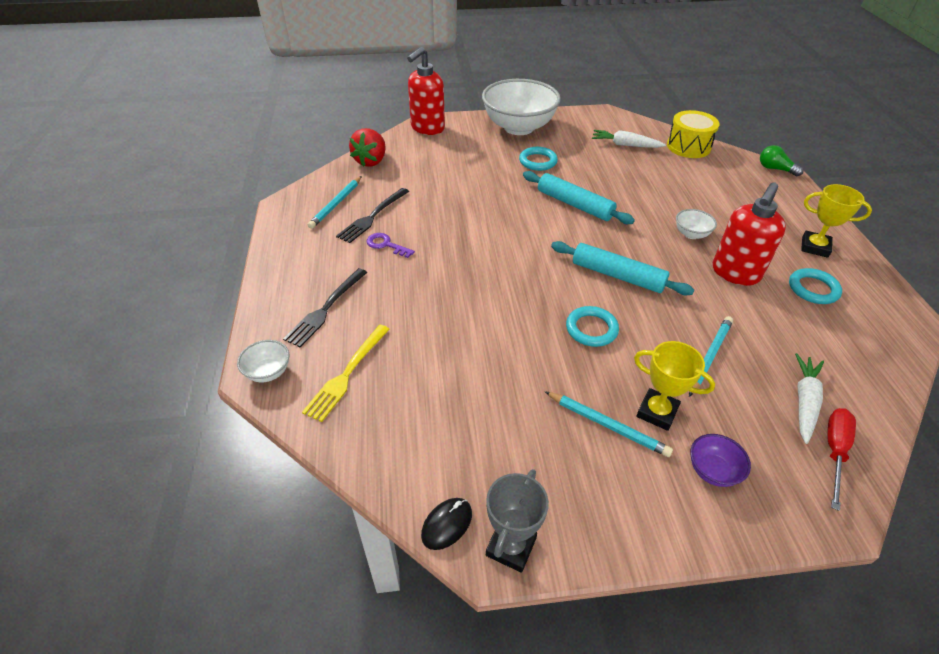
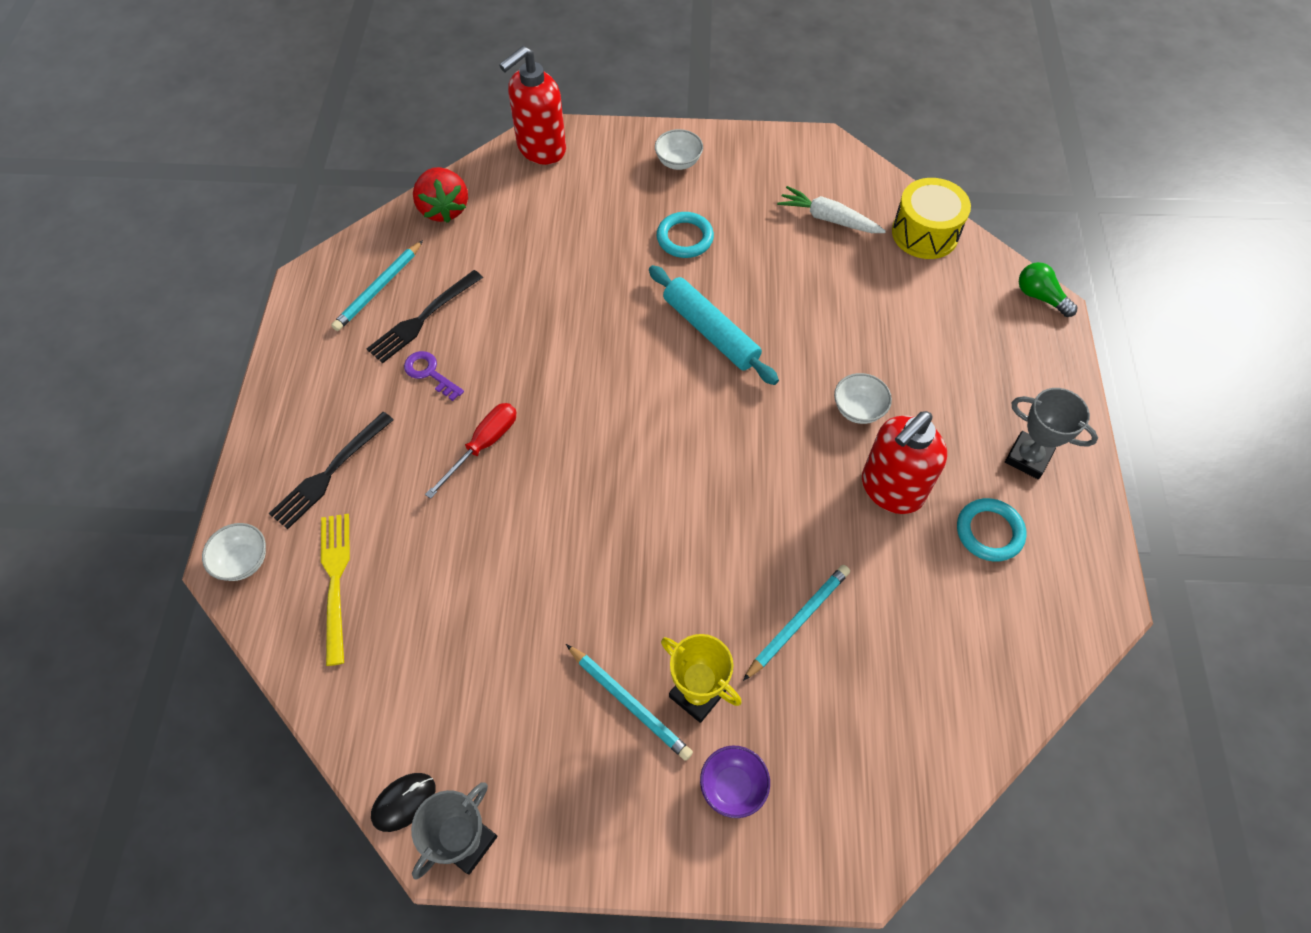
camera: 10 degrees right, 15 degrees up
yellow fork [302,325,390,422] -> yellow fork turned 135 degrees clockwise [321,514,350,666]
red strawberry [349,128,386,167] -> red strawberry turned 45 degrees counterclockwise [413,167,468,223]
white bowl [482,79,561,135] -> white bowl [655,129,703,170], size x0.41
turquoise rolling pin [551,241,694,295] -> none
turquoise ring [566,306,619,347] -> none
white carrot [795,353,824,444] -> none
yellow trophy [801,184,872,258] -> grey trophy [1005,388,1098,479]
red screwdriver [827,408,856,511] -> red screwdriver moved to [425,403,516,499]

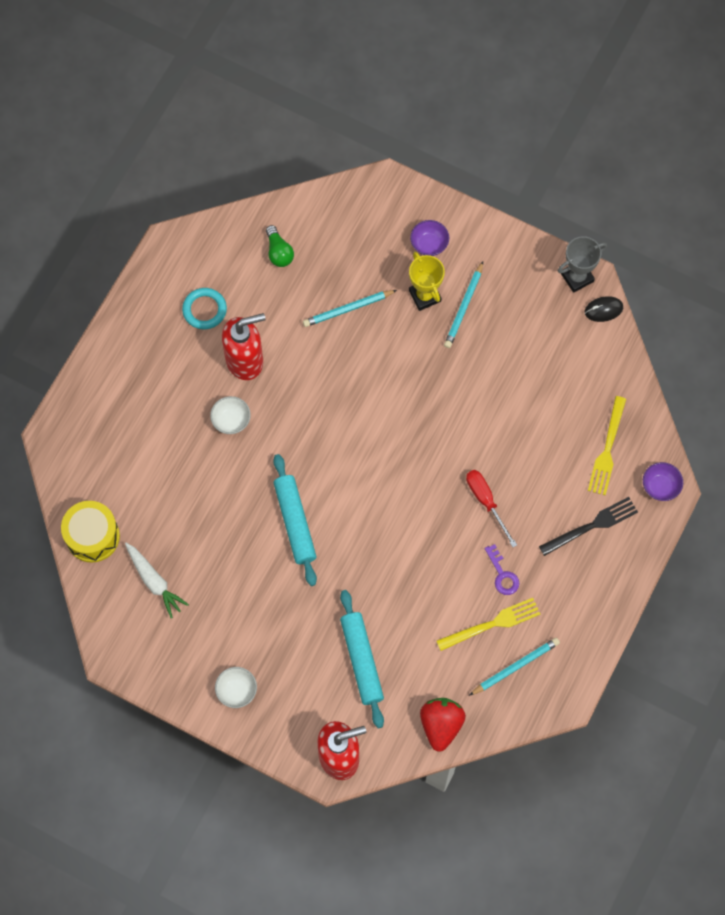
camera: 155 degrees left, 10 degrees up
white bowl [202,523,266,581] -> purple bowl [643,462,683,501]
black fork [366,270,483,363] -> yellow fork [437,598,541,651]
red screwdriver [425,403,516,499] -> red screwdriver turned 90 degrees clockwise [466,470,517,547]
turquoise pencil [566,644,693,761] -> turquoise pencil turned 135 degrees counterclockwise [444,261,483,348]
turquoise ring [657,212,714,258] -> none
grey trophy [1005,388,1098,479] -> none
green light bulb [1019,262,1078,317] -> green light bulb moved to [266,225,294,267]
none -> turquoise rolling pin [340,590,384,728]

